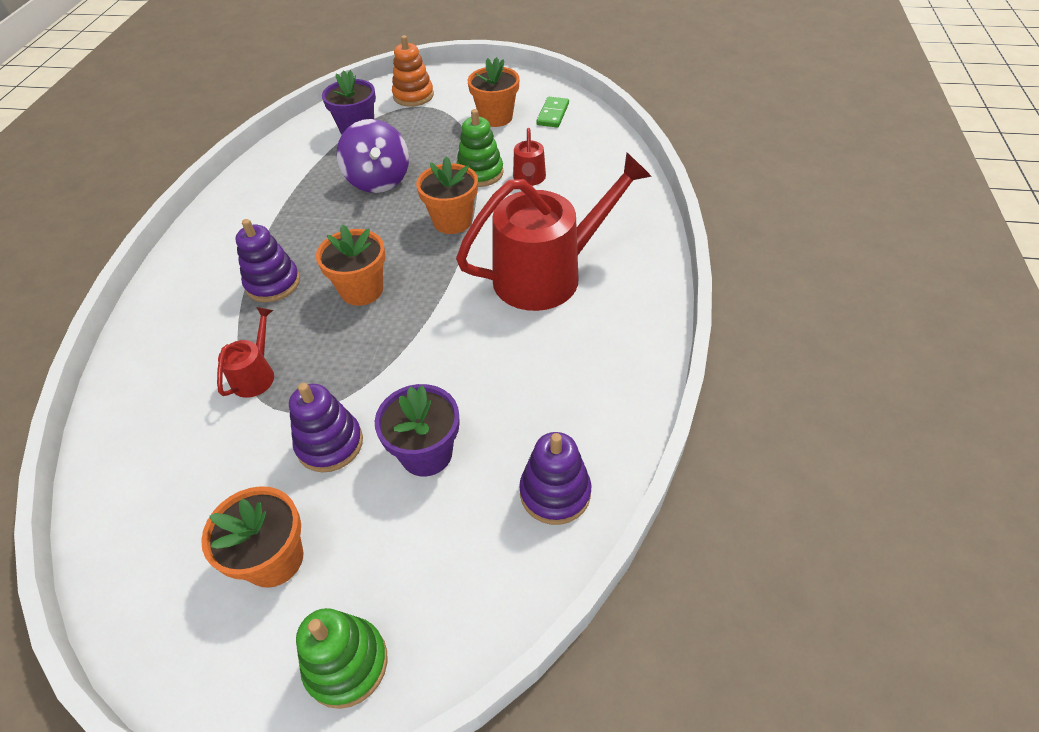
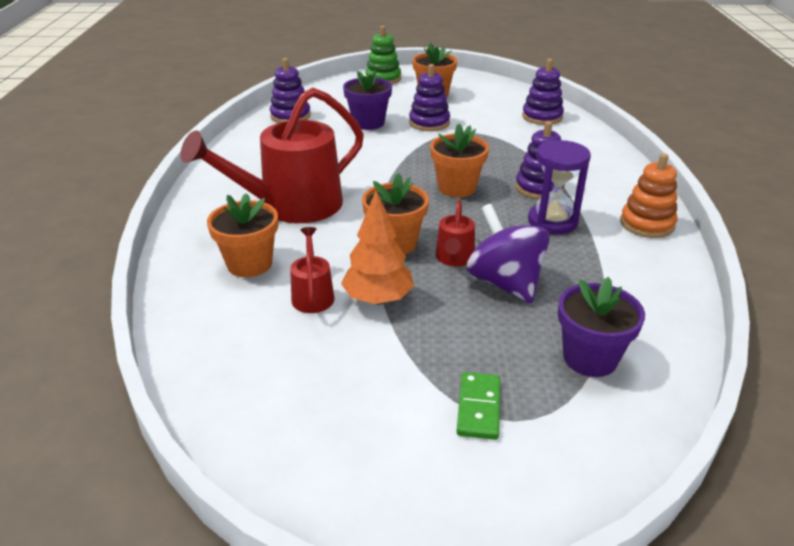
camera: 170 degrees right, 15 degrees down
red watering can [217,307,274,398] -> red watering can moved to [436,200,475,266]
orange stacking toy [392,35,434,107] -> orange stacking toy moved to [620,153,678,238]
green stacking toy [456,109,504,187] -> orange tree [341,191,414,305]
orange flower pot [468,57,519,127] -> orange flower pot moved to [207,193,278,277]
green domino [536,97,569,128] -> green domino moved to [457,372,500,440]
none -> purple stacking toy [522,59,564,125]
none -> purple hourglass [528,140,591,234]

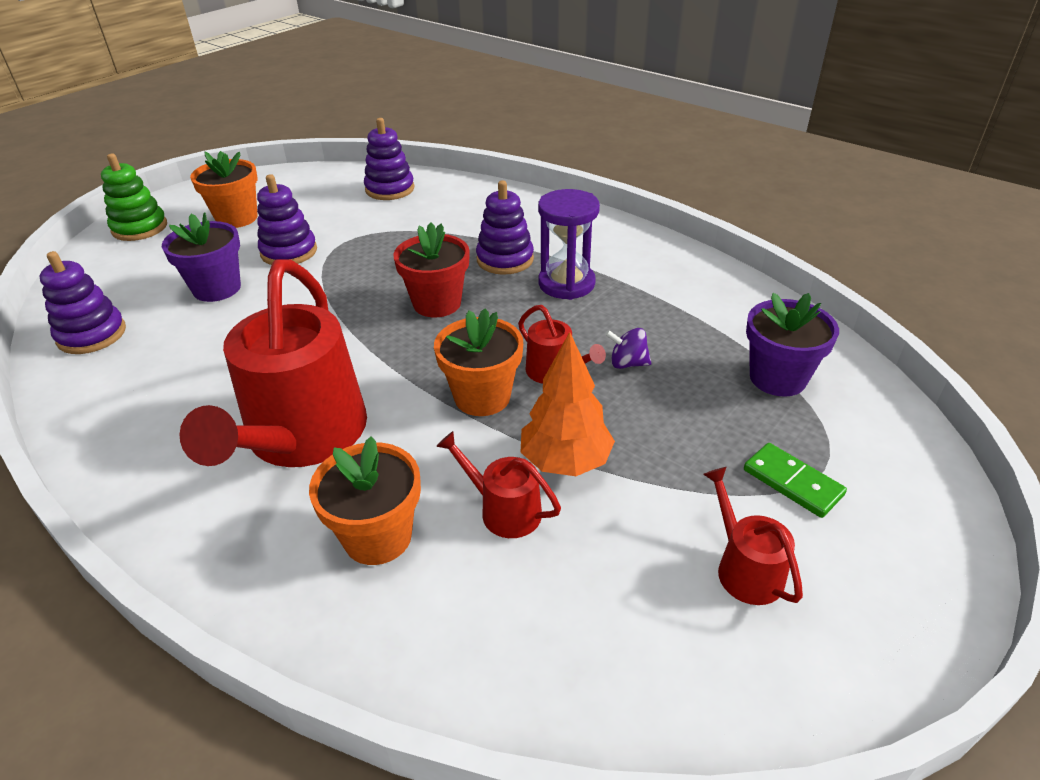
camera: 50 degrees left, 5 degrees up
orange flower pot [430,123,489,197] -> red flower pot [393,223,470,317]
purple spinning top [466,204,550,304] -> purple spinning top [605,328,651,369], size x0.46
orange stacking toy [620,153,678,238] -> none
none -> red watering can [703,467,803,605]

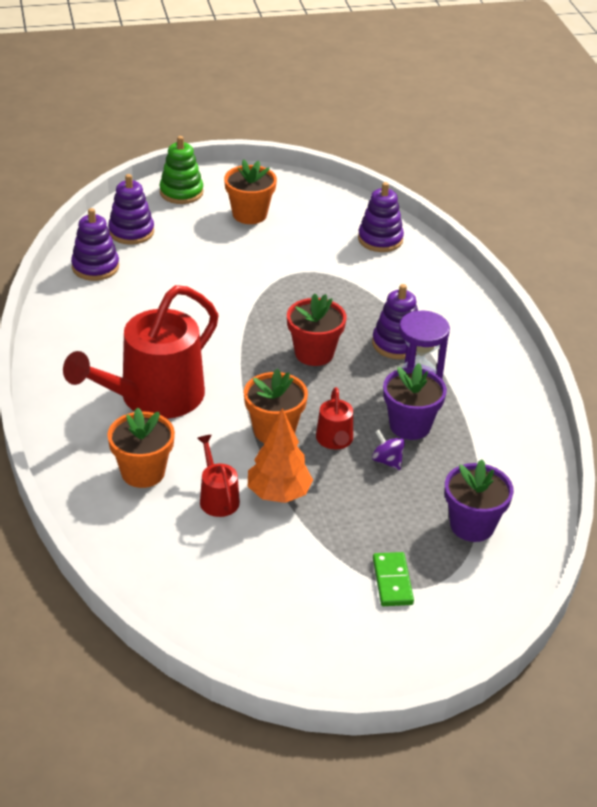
camera: 35 degrees right, 0 degrees up
purple flower pot [162,212,241,302] -> purple flower pot moved to [383,363,447,440]
purple stacking toy [257,174,317,265] -> purple stacking toy moved to [108,174,154,245]
red watering can [703,467,803,605] -> none

